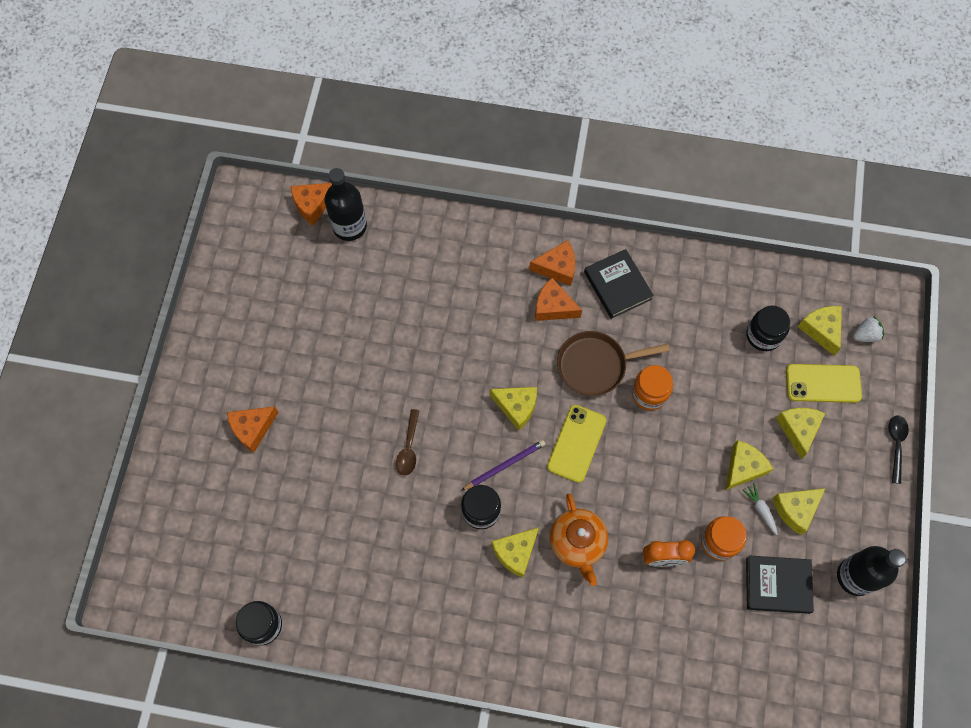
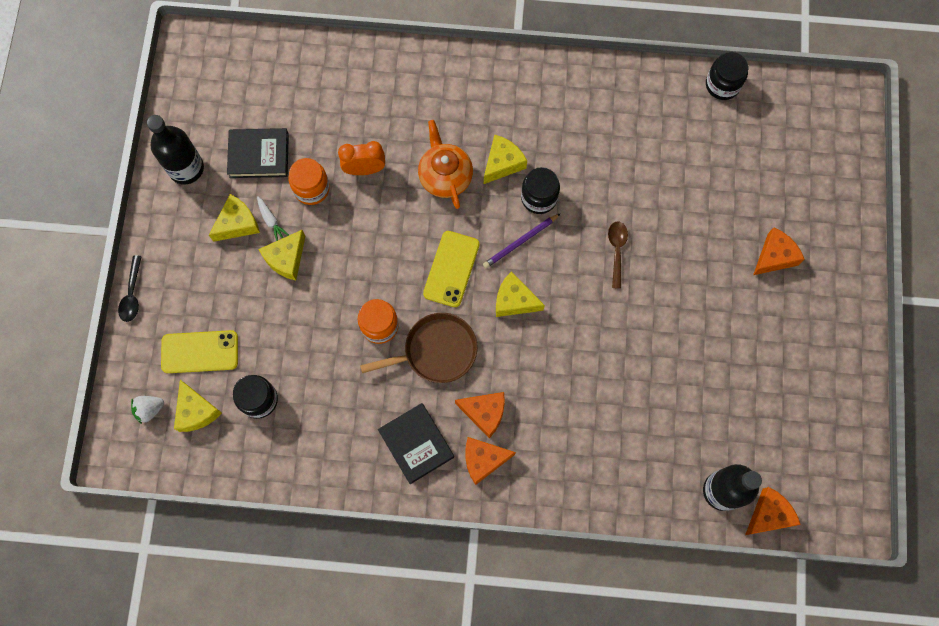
camera: 175 degrees right, 5 degrees up
yellow cheese [776,408,825,459] -> none

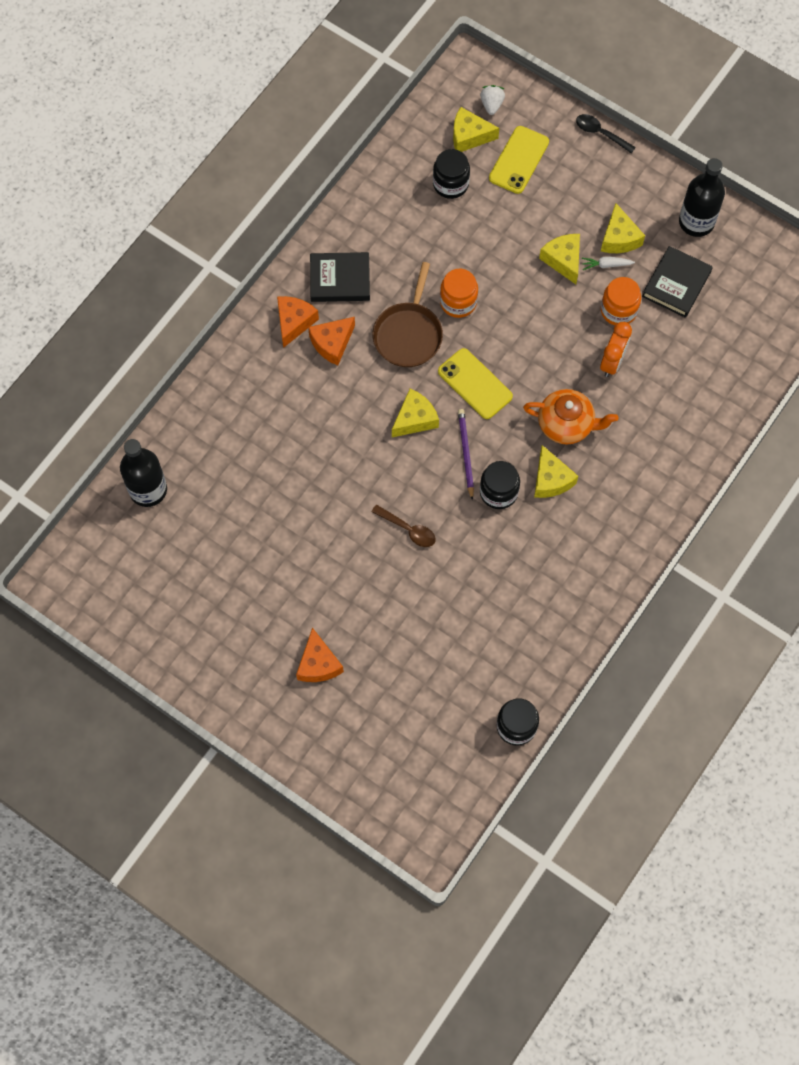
camera: 120 degrees right, 5 degrees down
orange cheese [745,487,801,535] -> none

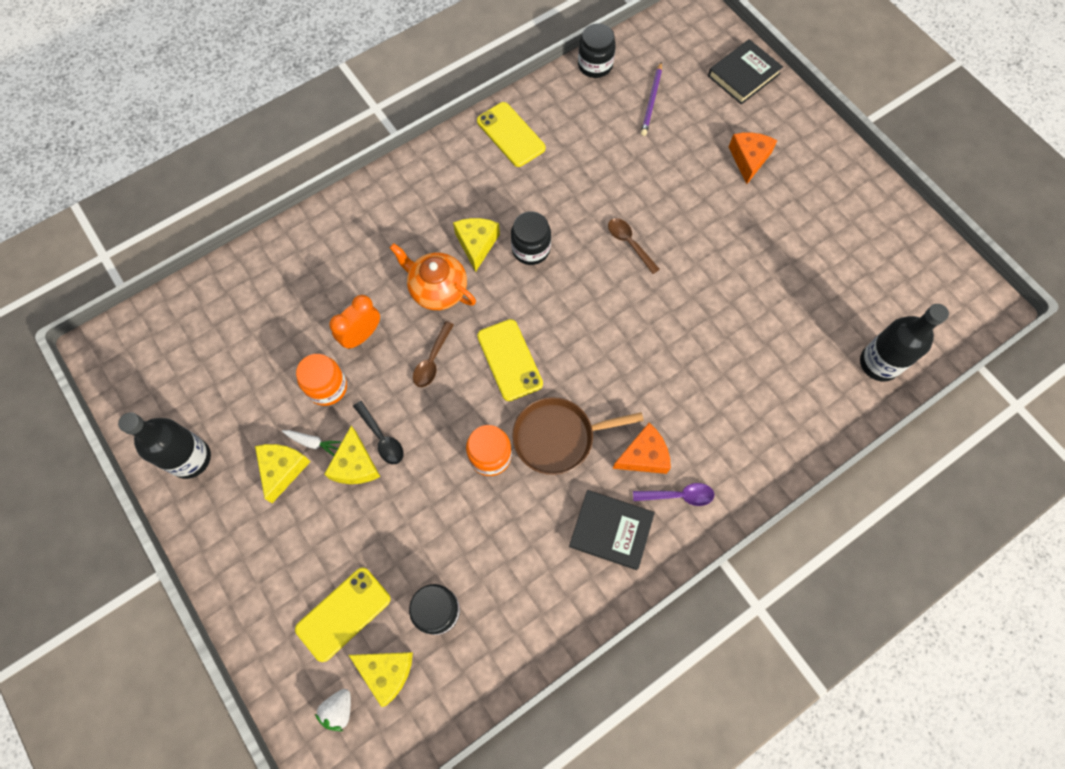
camera: 160 degrees left, 0 degrees up
orange cheese [277,296,319,348] -> purple spoon [633,483,714,506]
brown pan [372,262,443,367] -> brown pan turned 135 degrees counterclockwise [512,397,644,475]
yellow cheese [392,388,439,437] -> none
purple pencil [458,409,474,500] -> purple pencil moved to [641,62,662,136]
black spoon [576,114,636,153] -> black spoon moved to [353,401,404,464]
black book [642,246,713,318] -> black book moved to [708,39,783,104]
none -> brown spoon [413,321,454,387]
none -> yellow phone [477,102,545,167]

